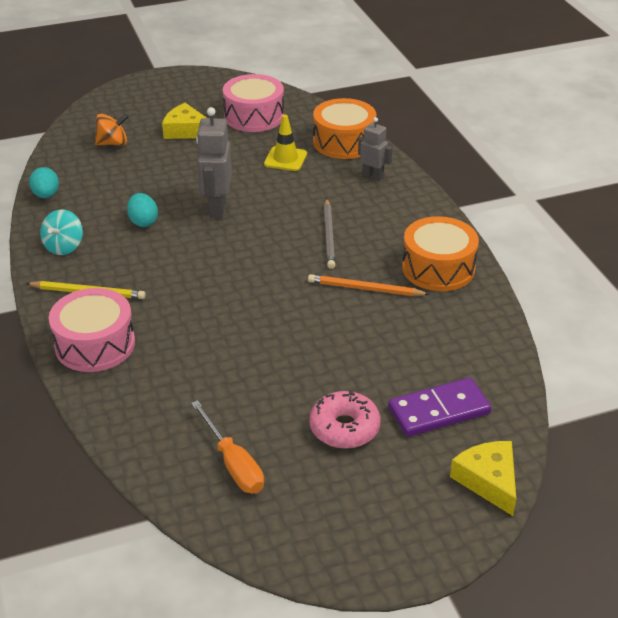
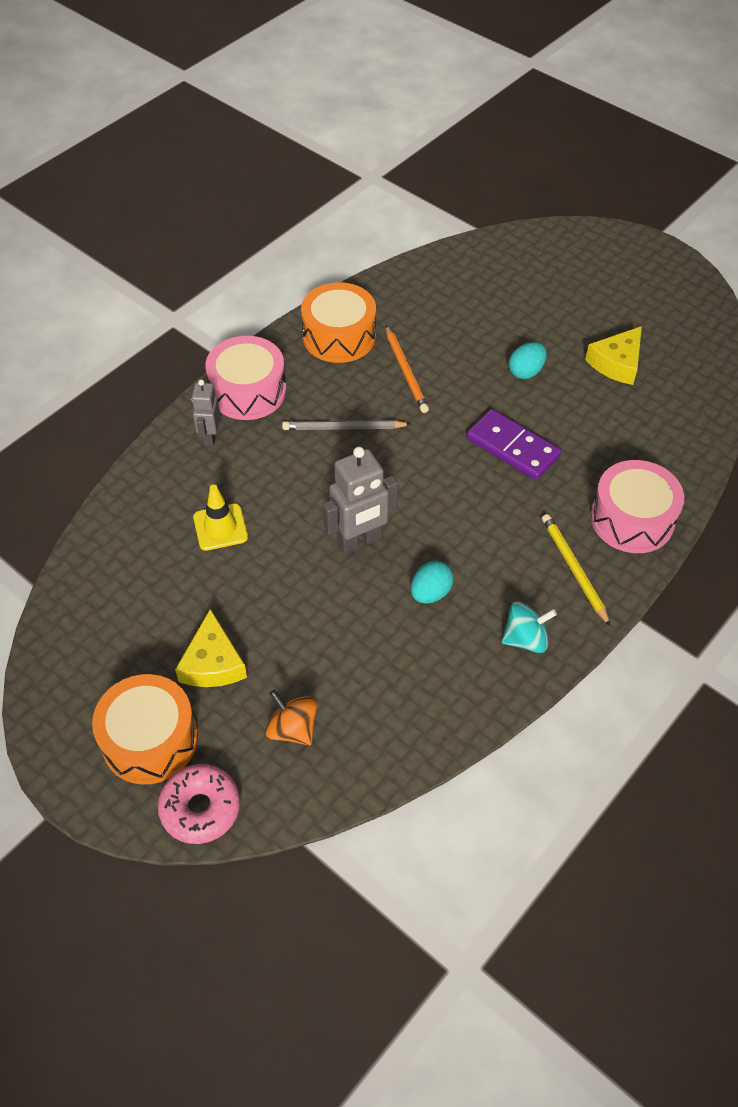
camera: 120 degrees left, 15 degrees up
turquoise egg [29,167,59,198] -> turquoise egg moved to [509,342,547,379]
orange screwdriver [191,400,264,494] -> none
pink drum [223,74,284,132] -> pink drum moved to [205,336,286,420]
pink donut [309,390,381,449] -> pink donut moved to [158,764,240,844]
orange drum [313,98,376,159] -> orange drum moved to [92,674,198,784]
grey pencil [324,199,335,269] -> grey pencil turned 150 degrees counterclockwise [282,420,411,430]
purple domino [388,378,492,437] -> purple domino moved to [467,409,561,480]
yellow cheese [450,441,516,516] -> yellow cheese moved to [585,326,642,385]

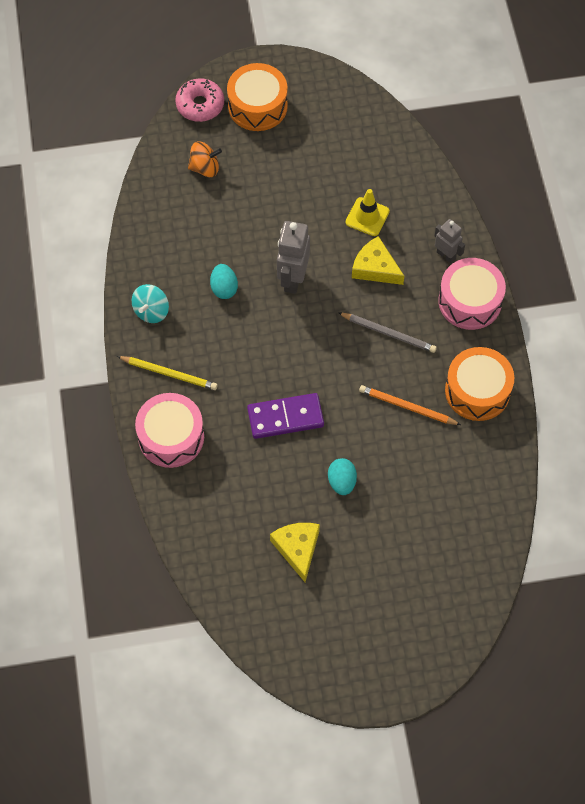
camera: 130 degrees right, 10 degrees up
yellow cheese [175,609,247,687] -> yellow cheese moved to [352,236,404,285]
grey pencil [282,420,411,430] -> grey pencil turned 75 degrees clockwise [338,312,437,353]

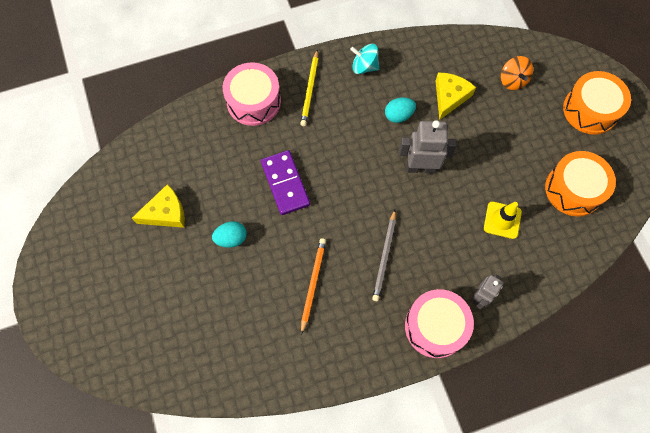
camera: 80 degrees right, 5 degrees up
pink donut [175,78,224,122] -> none
yellow cheese [352,236,404,285] -> yellow cheese moved to [436,72,476,120]
orange drum [445,347,514,421] -> orange drum moved to [545,151,616,217]

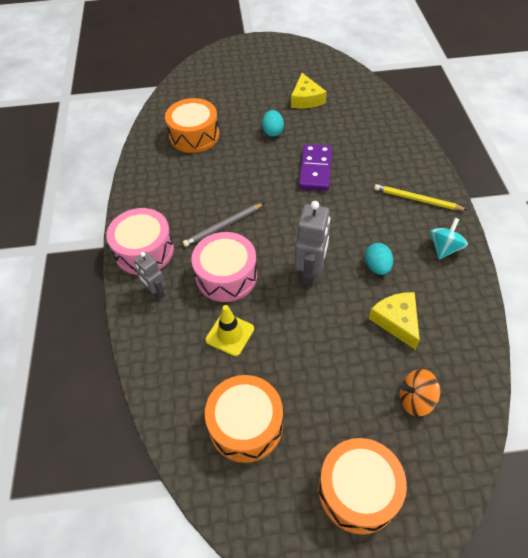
camera: 105 degrees right, 15 degrees down
pink drum [223,62,281,126] -> pink drum moved to [191,232,257,302]
purple domino [261,150,310,215] -> purple domino turned 75 degrees counterclockwise [299,144,332,191]
orange pencil [301,238,326,335] -> none
grey pencil [372,210,396,301] -> grey pencil turned 60 degrees counterclockwise [183,203,264,247]
yellow cheese [436,72,476,120] -> yellow cheese turned 150 degrees counterclockwise [369,292,420,350]
none -> orange drum [165,98,219,153]

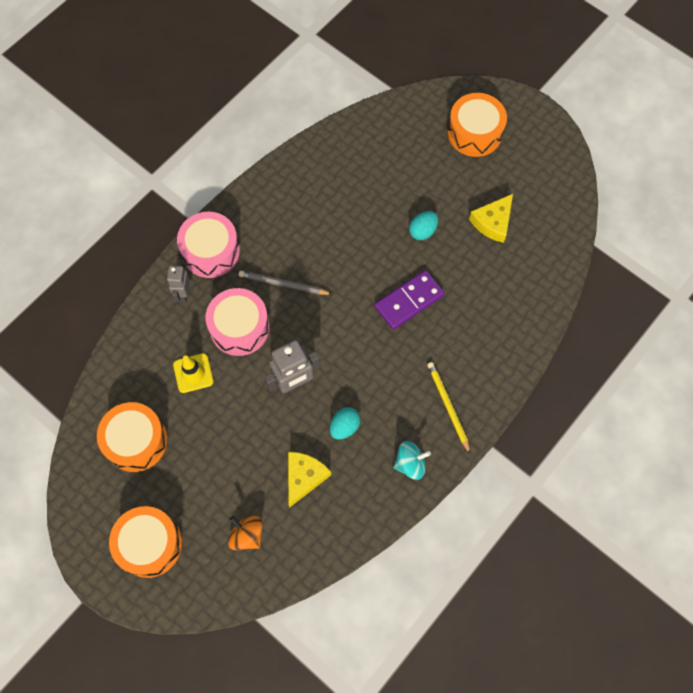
camera: 45 degrees right, 15 degrees up
orange drum [165,98,219,153] -> orange drum moved to [447,93,507,157]

